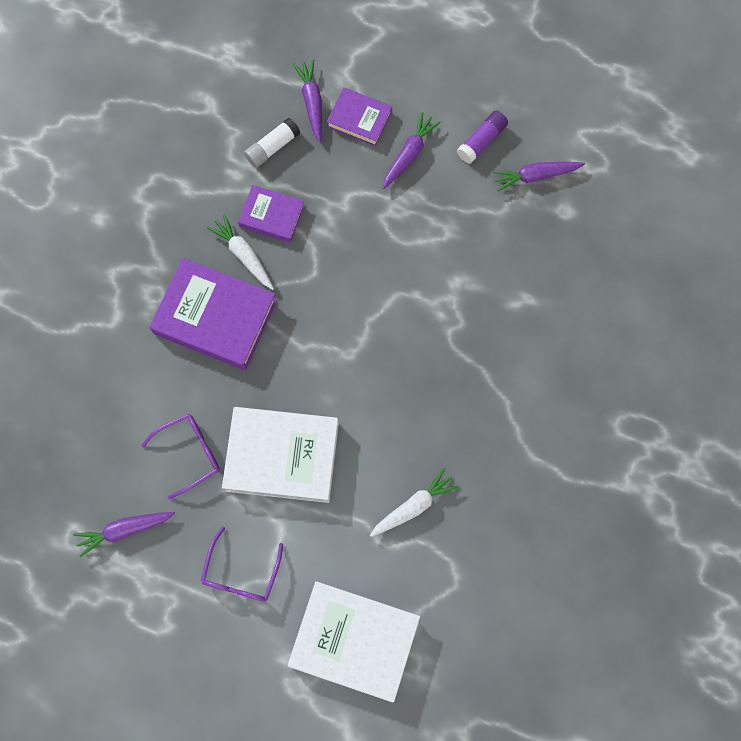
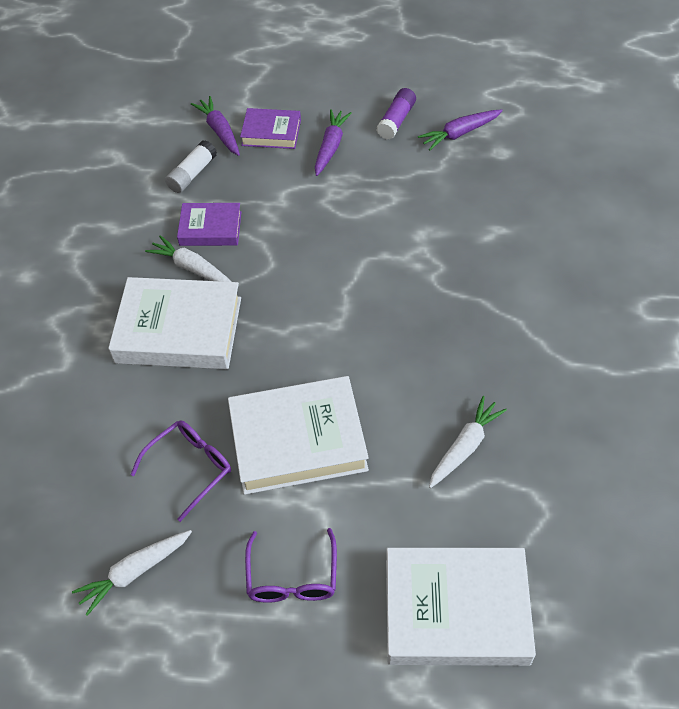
camera: 15 degrees left, 20 degrees down
purple carrot [73,512,175,557] -> white carrot [72,530,192,616]
purple book [149,258,277,370] -> white book [108,277,241,369]

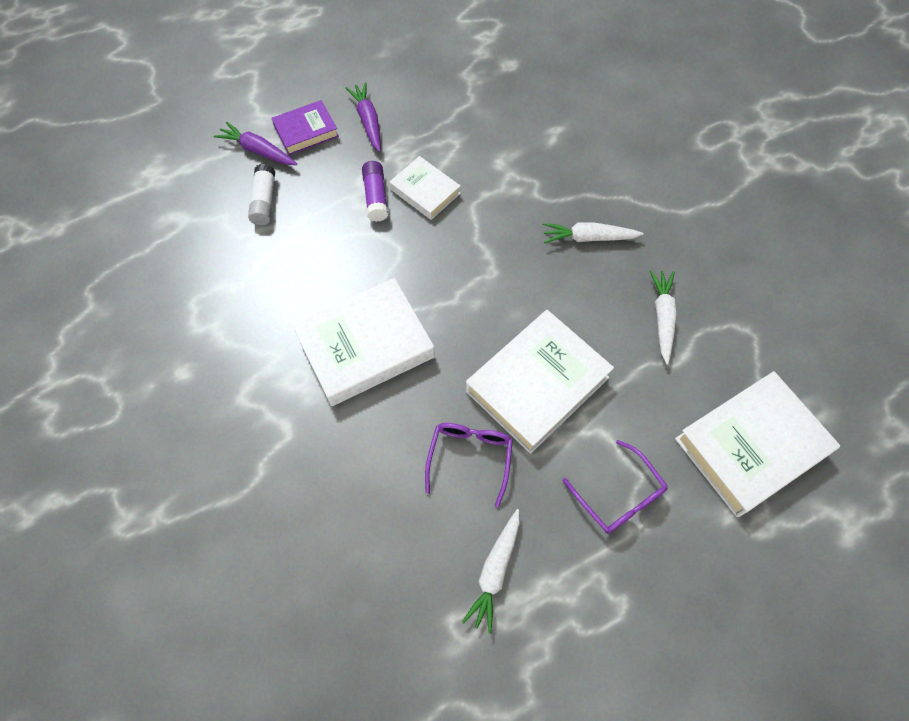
camera: 35 degrees left, 10 degrees up
white carrot [145,235,232,282] -> white carrot moved to [543,222,644,243]
purple book [177,203,241,246] -> none
purple glue stick [377,88,416,140] -> purple glue stick moved to [362,161,388,222]
purple carrot [418,109,503,150] -> none
none -> white book [390,156,461,220]

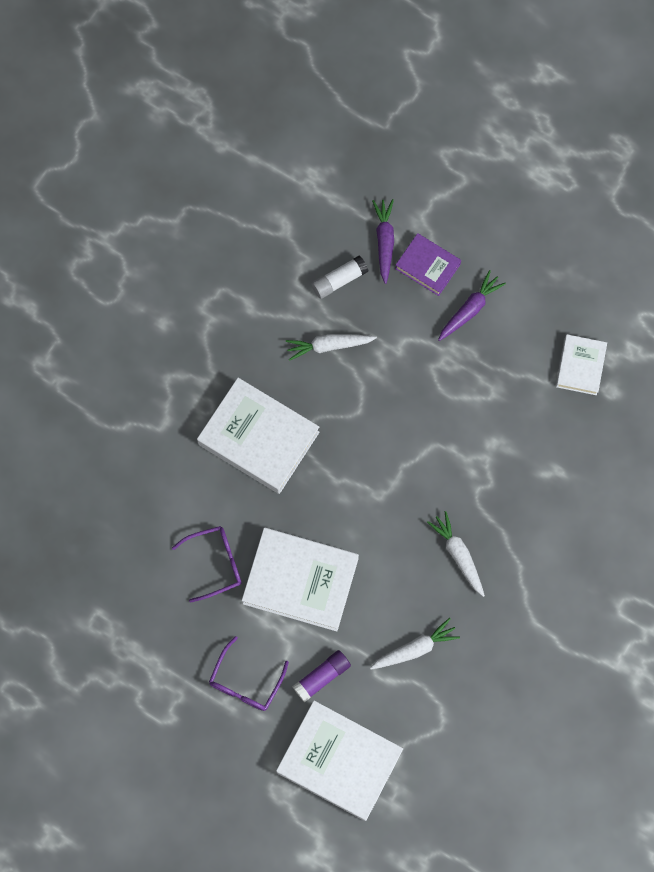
camera: 60 degrees right, 10 degrees up
purple glue stick [362,161,388,222] -> purple glue stick moved to [292,650,351,703]
white book [390,156,461,220] -> white book moved to [556,334,607,395]
white carrot [462,509,520,634] -> white carrot moved to [286,334,377,361]

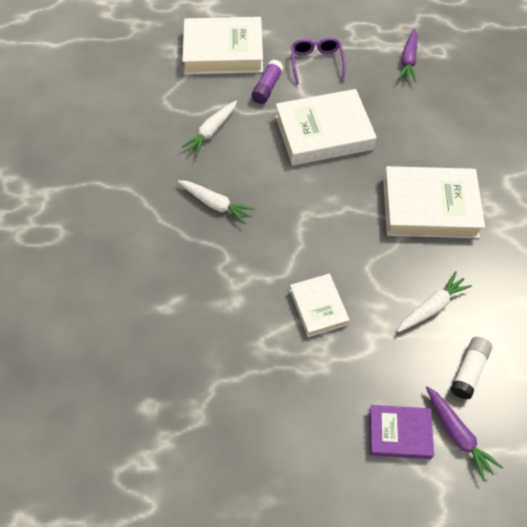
camera: 150 degrees right, 15 degrees down
purple glasses [172,526,242,603] -> none
purple carrot [438,270,506,341] -> purple carrot moved to [398,29,417,82]
white book [556,334,607,395] -> white book moved to [290,274,350,337]

